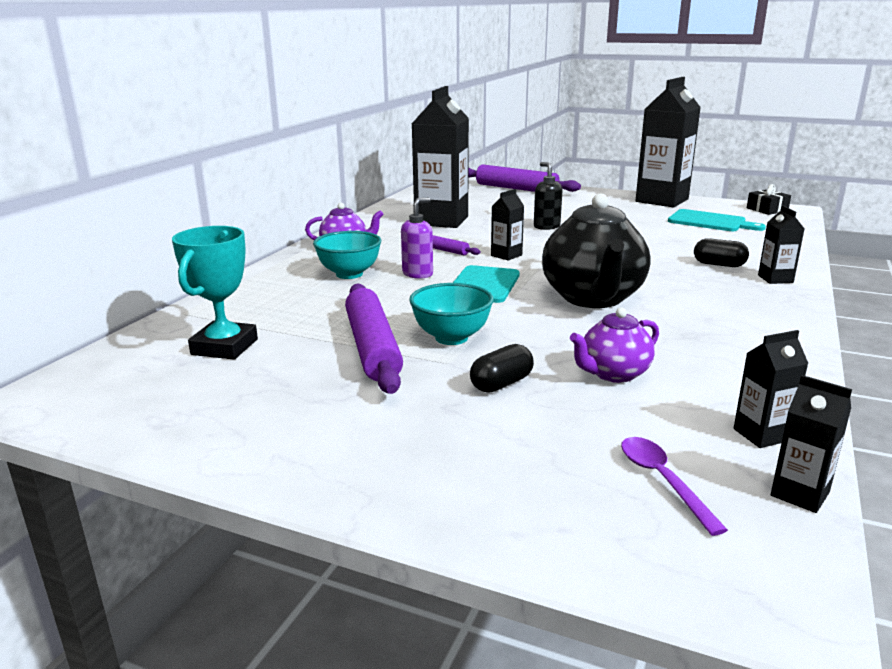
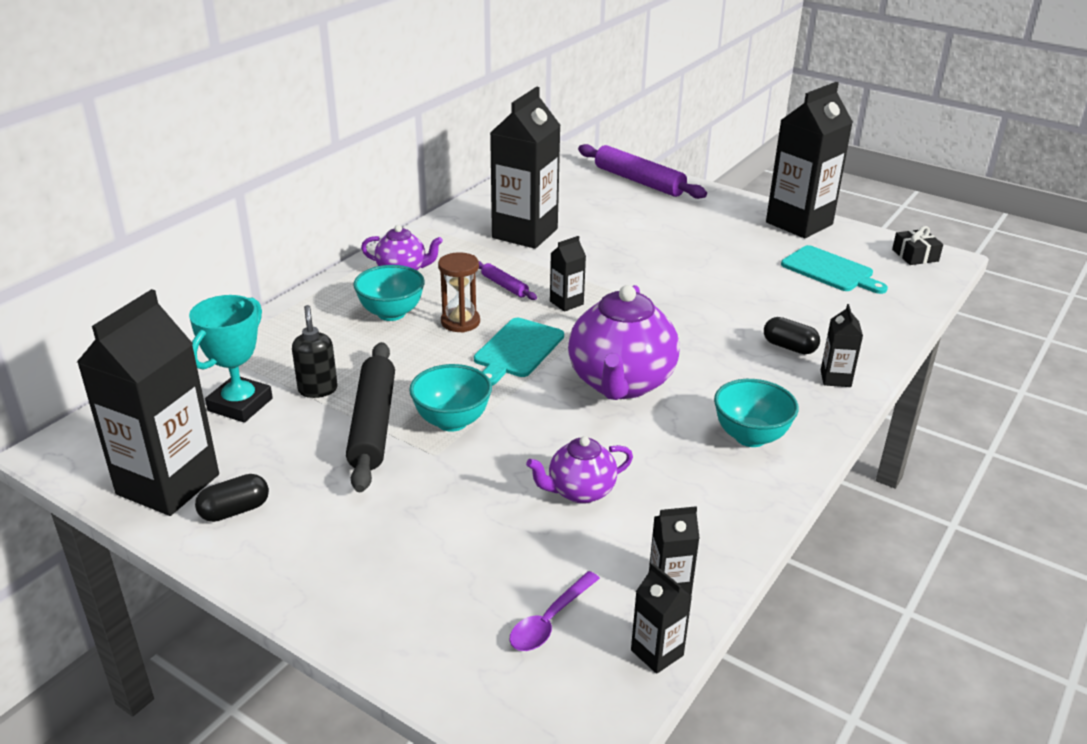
camera: 10 degrees right, 10 degrees up
purple rolling pin [345,284,403,394] -> black rolling pin [346,342,395,492]
purple soap dispenser [401,198,433,279] -> brown hourglass [438,252,480,333]
black capsule [470,344,534,393] -> black capsule moved to [195,474,269,522]
black soap dispenser [534,162,562,230] -> black soap dispenser moved to [292,305,338,398]
black teapot [542,194,651,308] -> purple teapot [568,285,679,400]
purple spoon [621,437,728,536] -> purple spoon turned 135 degrees counterclockwise [509,571,600,651]
none -> black carton [77,289,219,516]
none -> turquoise bowl [714,379,799,447]

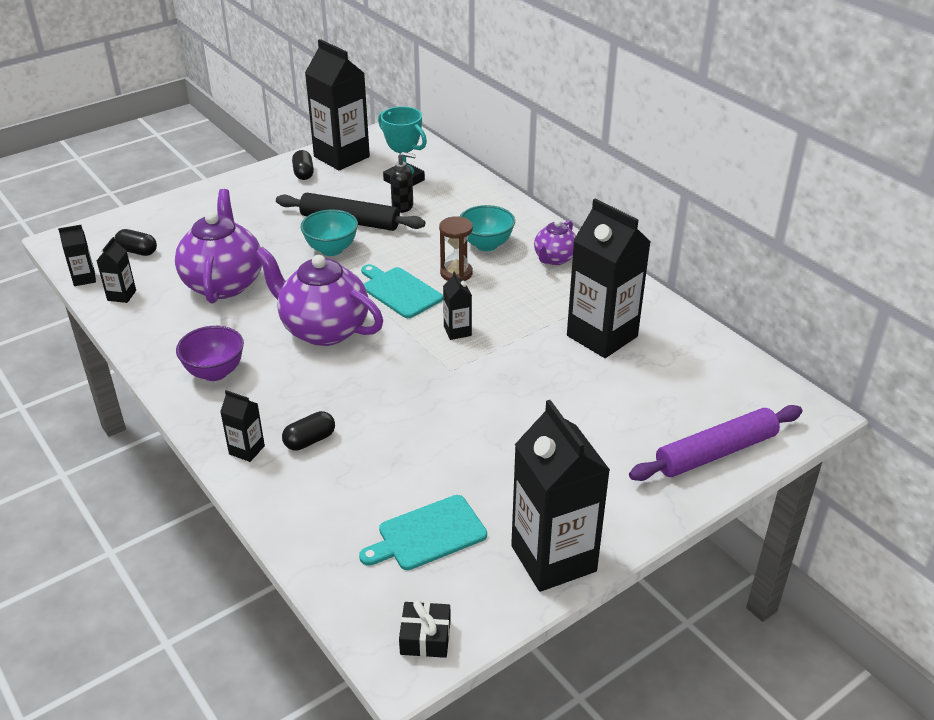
camera: 110 degrees right, 5 degrees up
purple rolling pin [478,261,537,300] -> none
purple spoon [509,571,600,651] -> black capsule [114,229,157,256]
purple teapot [526,436,633,504] -> purple teapot [175,189,262,304], size x1.85
turquoise bowl [714,379,799,447] -> purple bowl [176,326,244,381]

